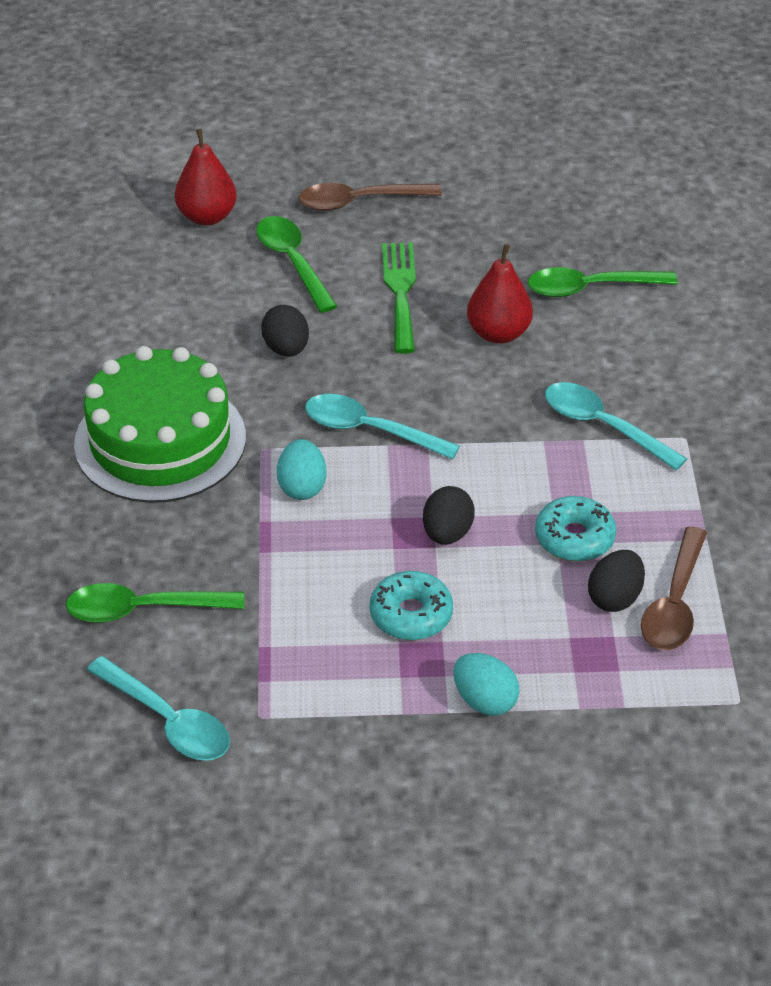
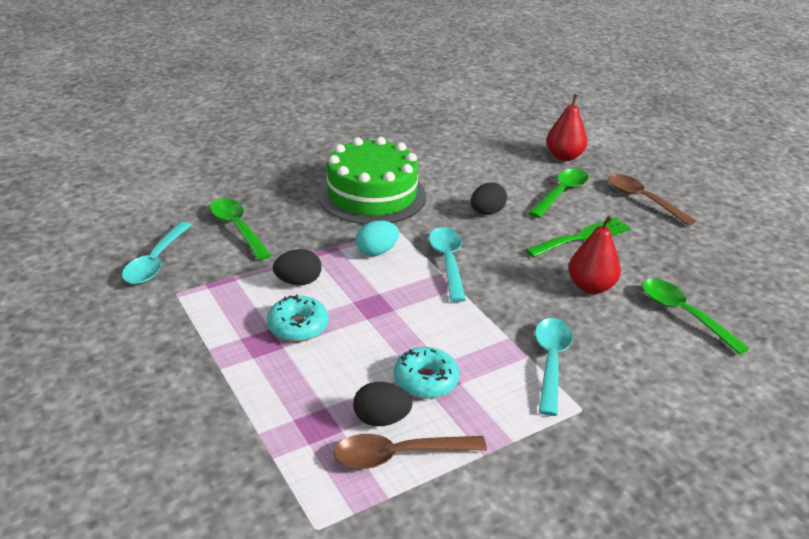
camera: 60 degrees right, 10 degrees down
black egg [423,486,475,545] -> black egg moved to [273,249,322,285]
turquoise egg [453,653,520,716] -> none

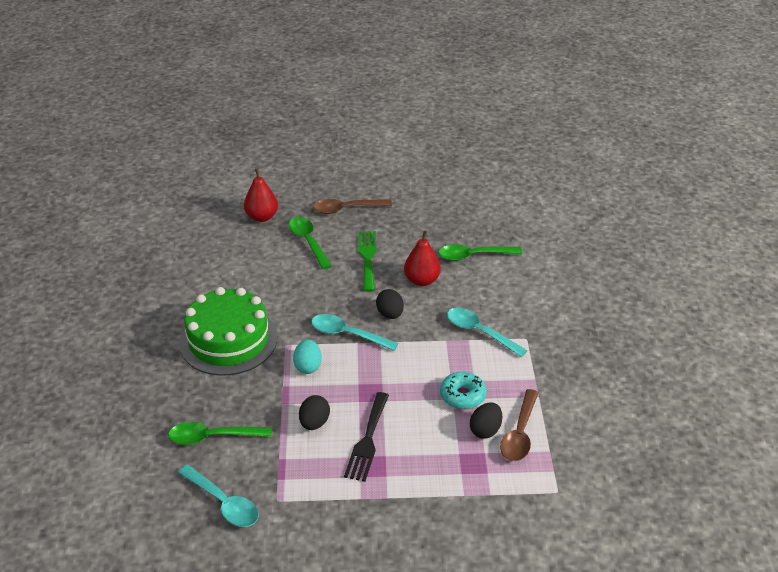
camera: 60 degrees left, 5 degrees up
turquoise donut [267,294,329,342] -> black fork [344,392,389,482]
black egg [471,183,507,215] -> black egg moved to [376,289,404,319]

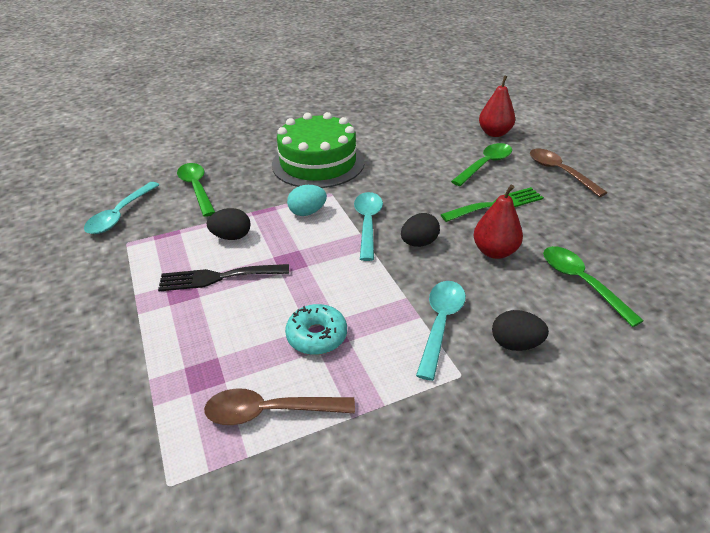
camera: 70 degrees right, 0 degrees up
black egg [470,403,502,439] -> black egg moved to [492,310,549,351]

